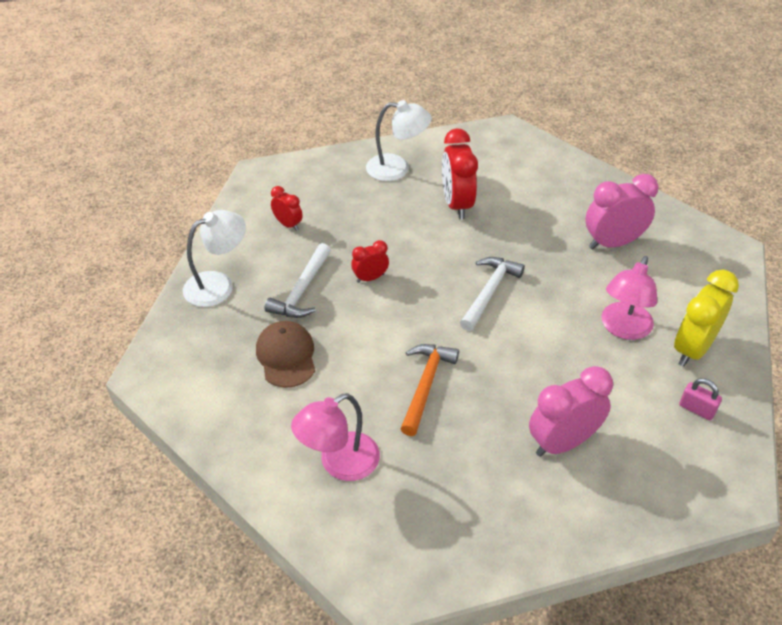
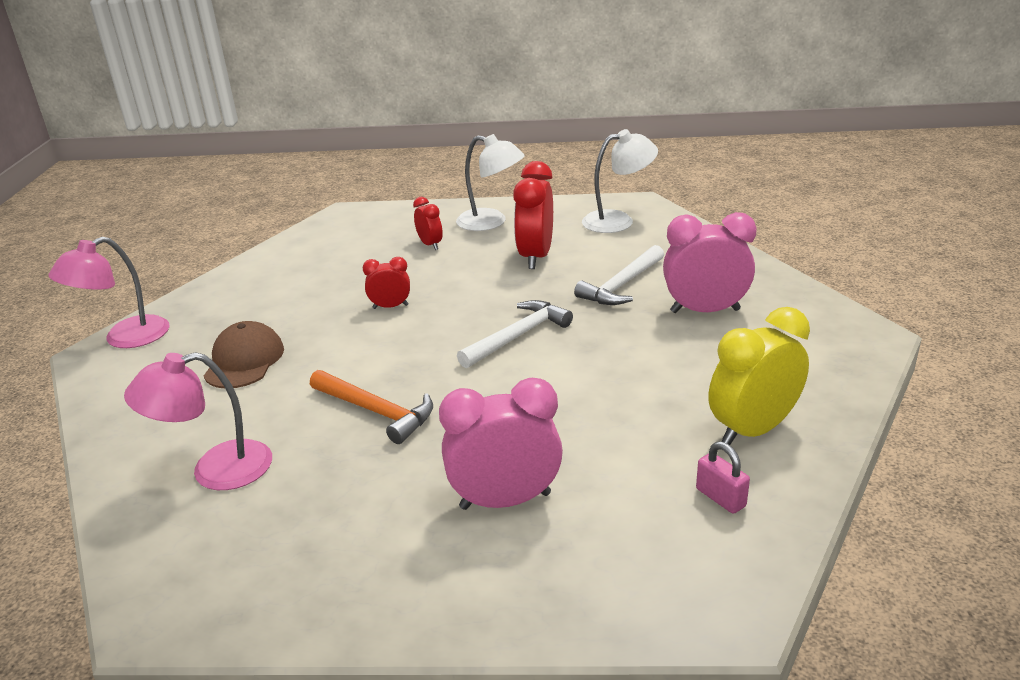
camera: 20 degrees right, 15 degrees down
white lamp [183,210,246,307] -> white lamp moved to [582,129,658,233]
white hammer [264,243,331,318] -> white hammer moved to [574,245,664,305]
red clock [271,186,303,231] -> red clock moved to [413,197,443,250]
orange hammer [400,344,459,436] -> orange hammer turned 90 degrees clockwise [310,370,433,444]
pink lamp [602,256,657,340] -> pink lamp moved to [48,237,169,348]

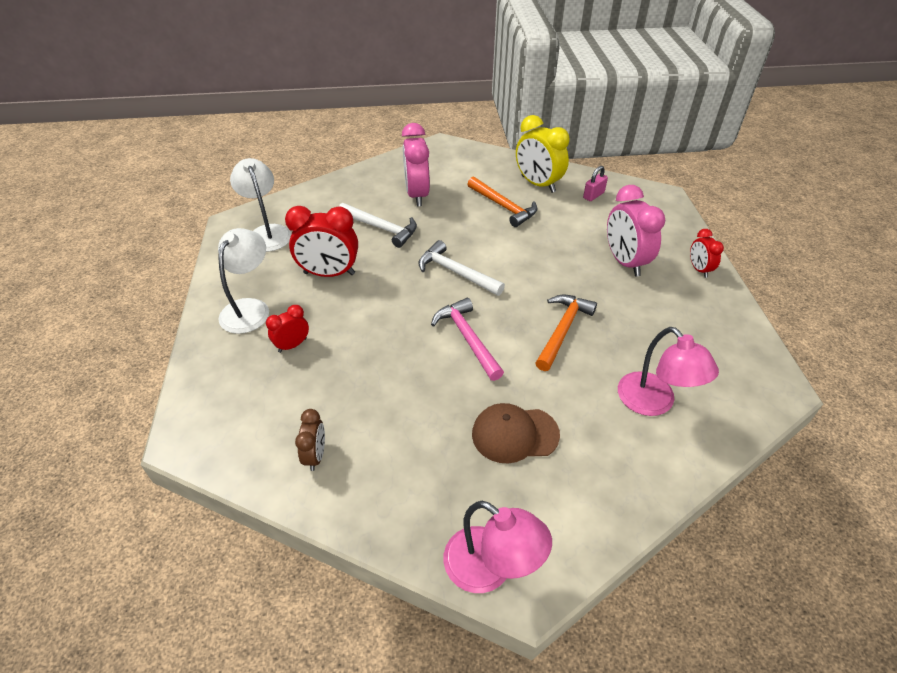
camera: 100 degrees left, 15 degrees up
red clock [362,257,410,309] -> red clock moved to [690,229,724,278]
none -> brown clock [295,409,325,471]
none -> pink hammer [431,298,504,381]
none -> orange hammer [467,177,537,227]

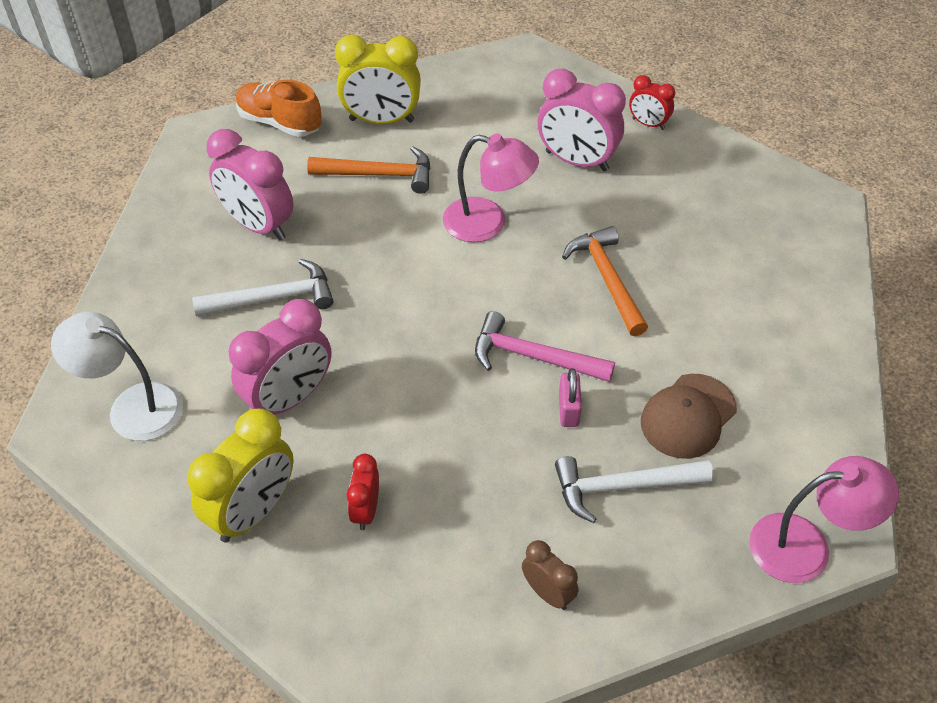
camera: 45 degrees left, 5 degrees up
white lamp [218,228,269,334] -> yellow clock [187,409,294,542]
red clock [285,206,358,277] -> pink clock [229,299,332,415]
white hammer [418,240,505,296] -> white hammer moved to [555,456,714,523]
pink padlock [583,166,608,201] -> pink padlock moved to [559,368,582,427]
pink lamp [618,327,719,416] -> pink lamp moved to [443,134,539,242]
none -> orange shoe [236,80,322,137]

